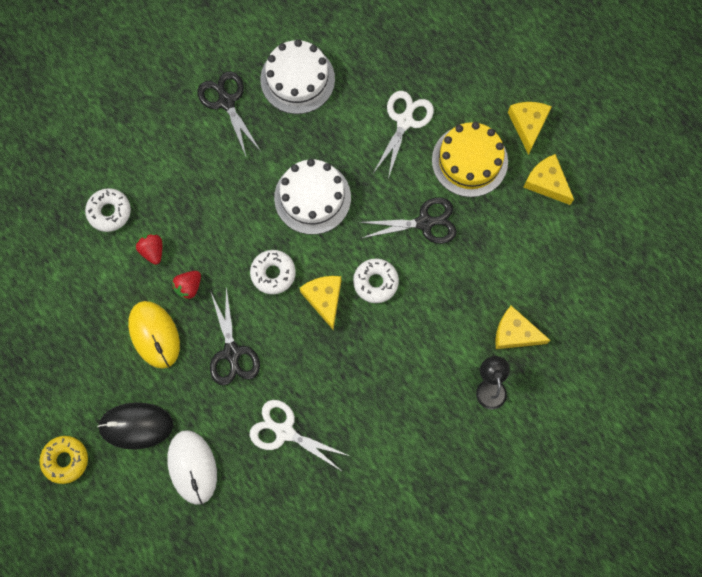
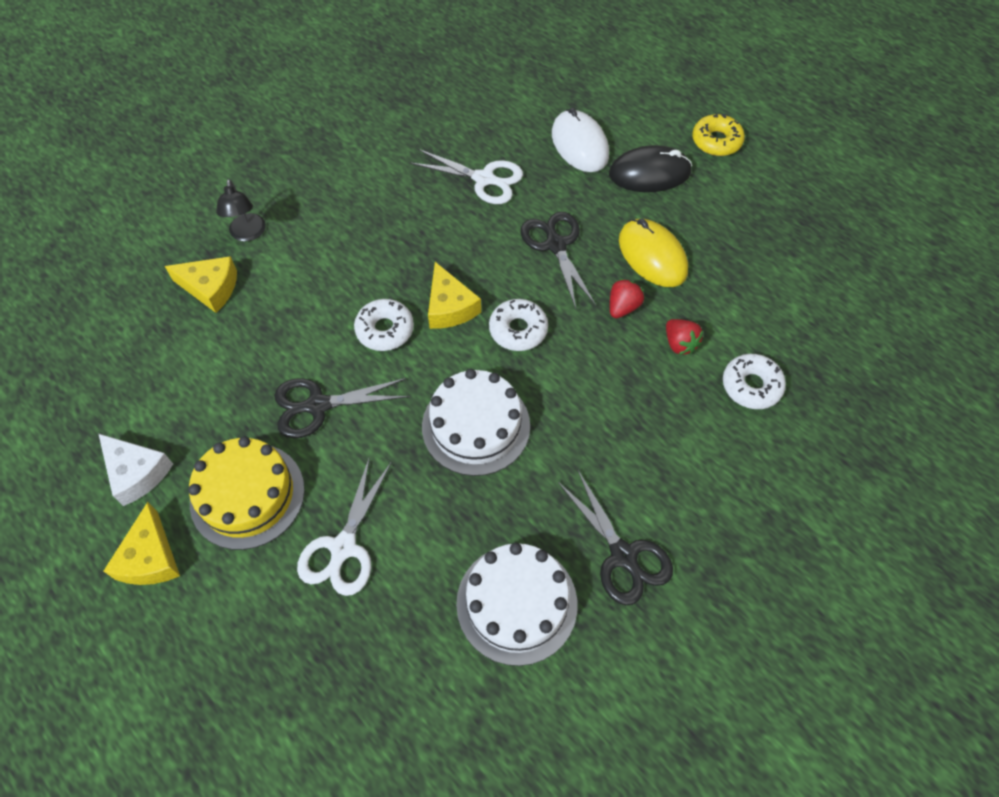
camera: 175 degrees right, 15 degrees down
yellow cheese [523,154,574,205] -> white cheese [99,434,173,506]

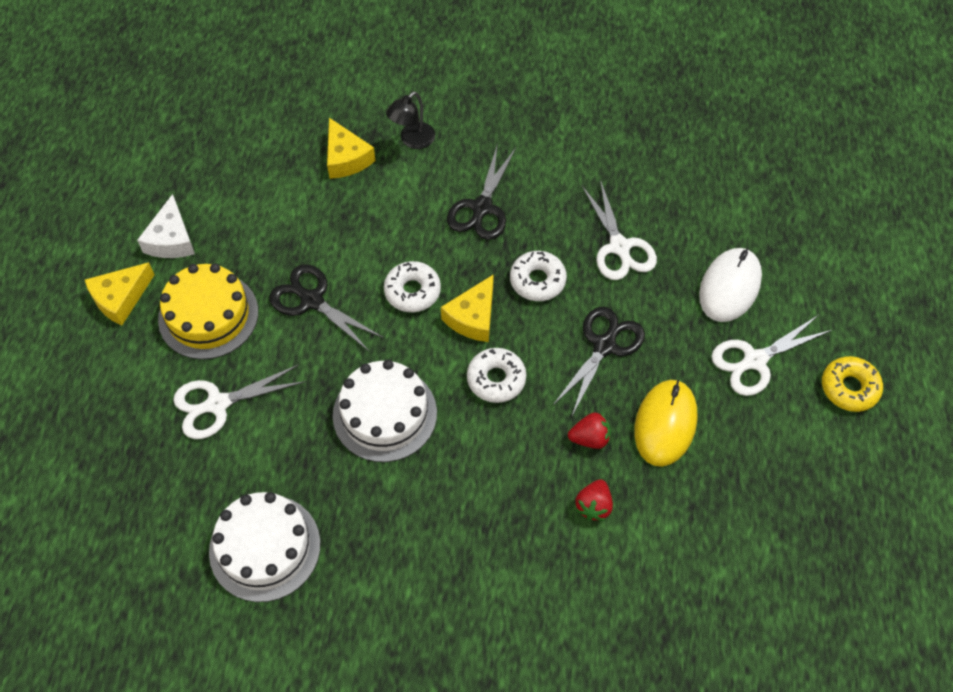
camera: 50 degrees right, 0 degrees up
black scissors [558,470,673,605] -> black scissors moved to [447,146,516,240]
black mouse [609,145,692,192] -> white scissors [711,316,832,396]
white donut [723,354,786,409] -> white donut moved to [510,251,567,301]

